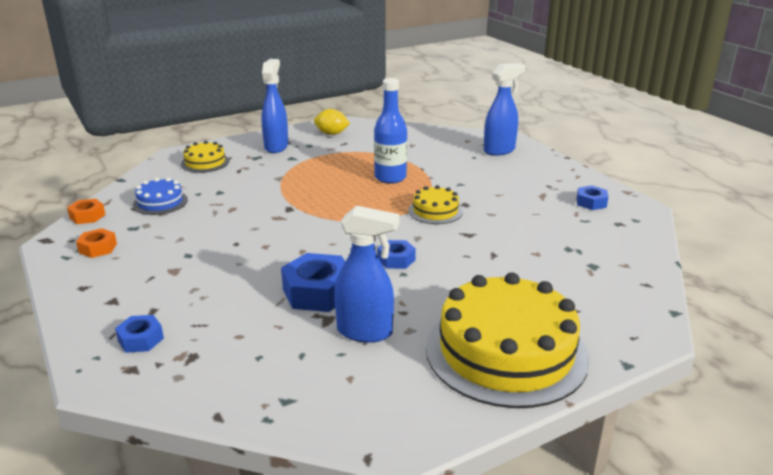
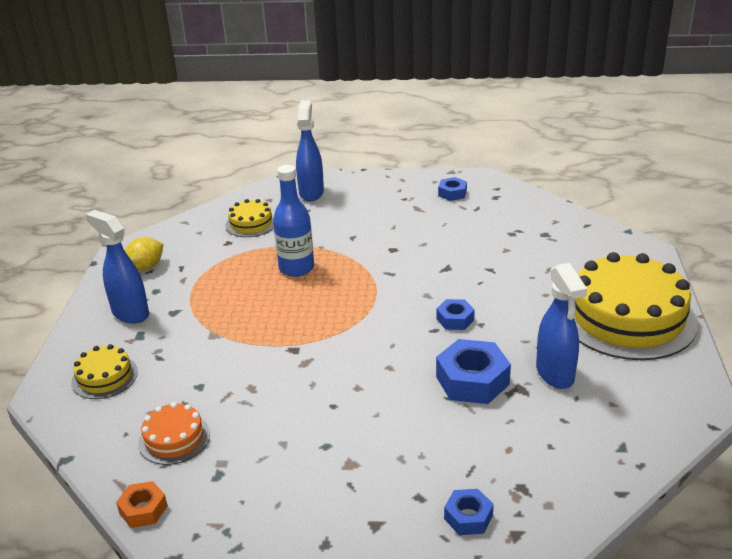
camera: 55 degrees left, 5 degrees up
orange nut [76,228,117,258] -> none
blue cake [133,178,188,215] -> orange cake [138,402,210,465]
blue spray bottle [335,205,400,343] -> blue spray bottle turned 120 degrees clockwise [536,263,587,389]
yellow cake [408,185,463,224] -> yellow cake moved to [225,199,274,237]

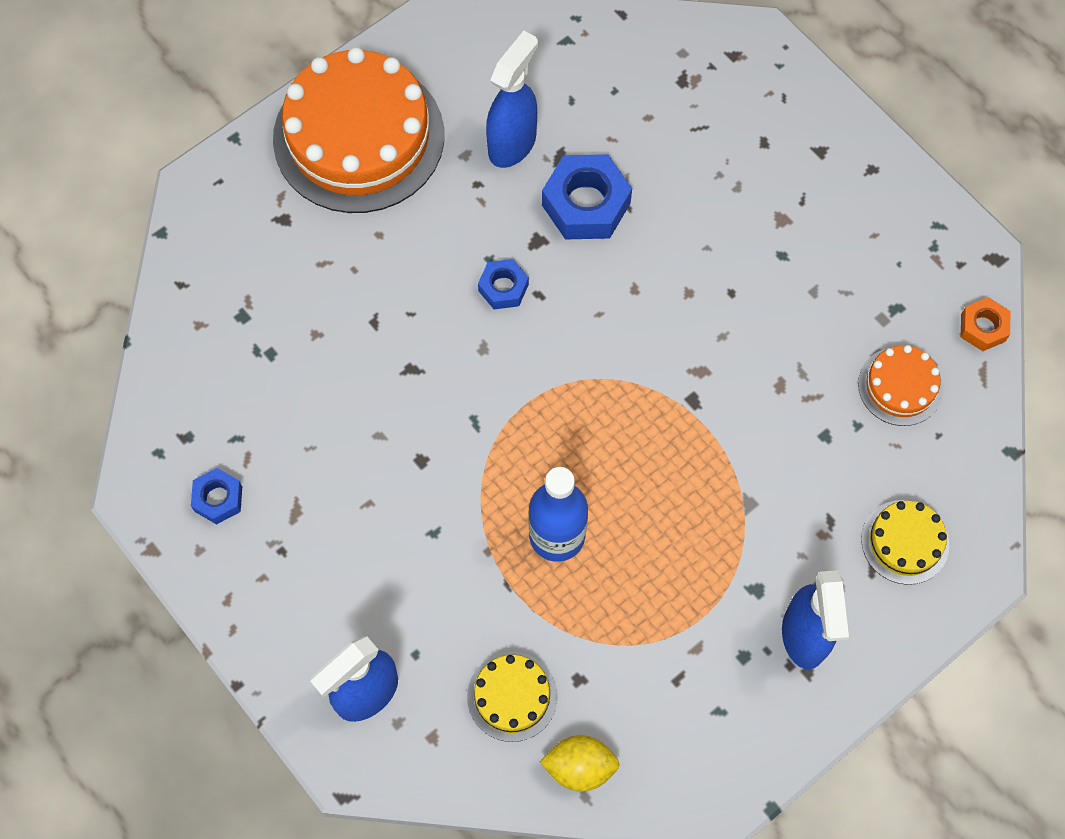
camera: 135 degrees left, 35 degrees up
yellow lemon [125,237,164,271] -> yellow lemon moved to [540,735,620,792]
blue nut [444,489,494,535] -> none
yellow cake [574,252,698,360] -> orange cake [273,47,444,213]

